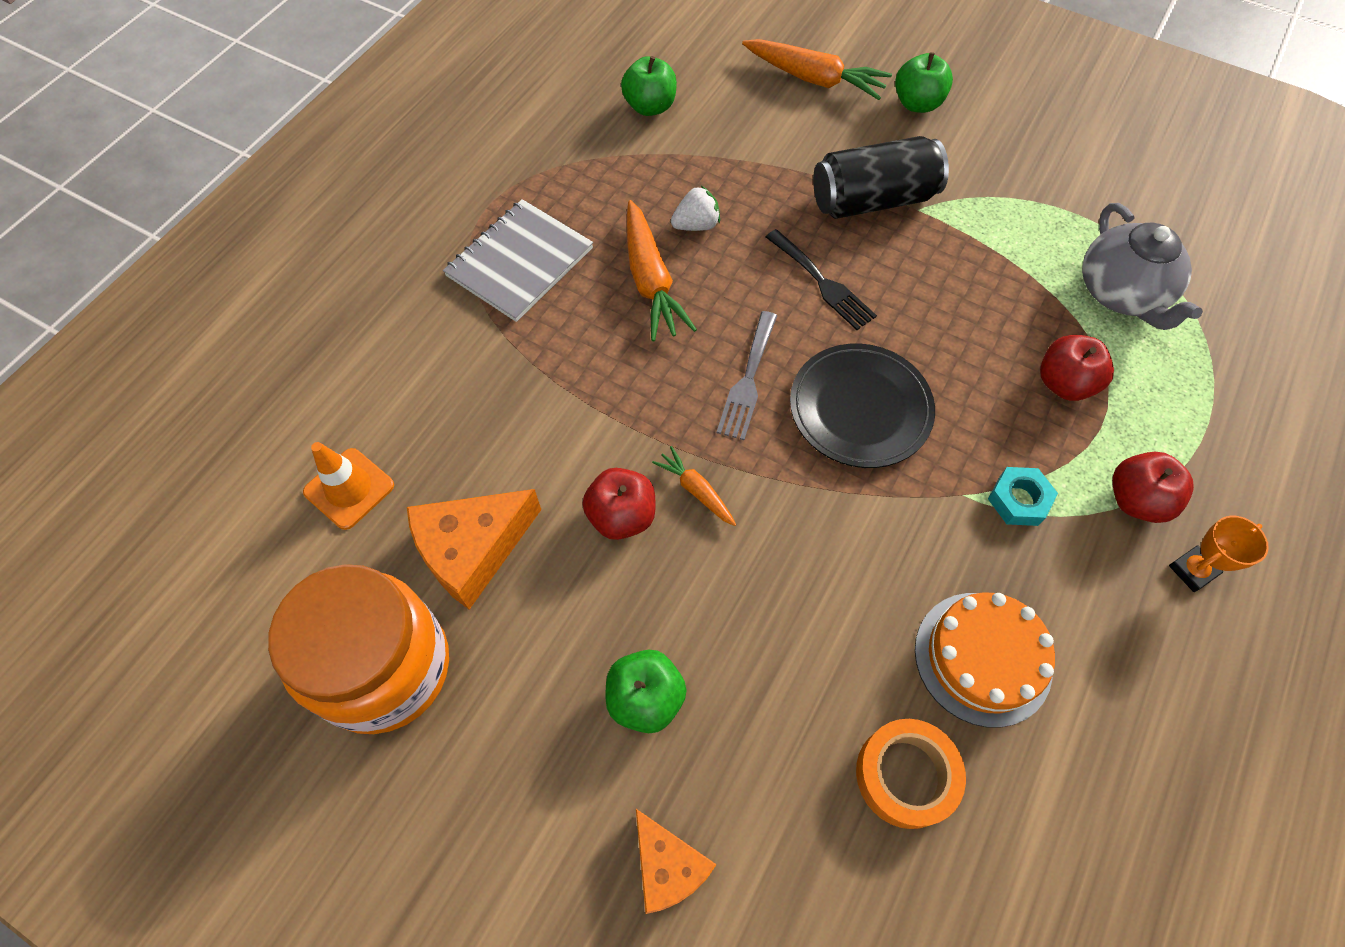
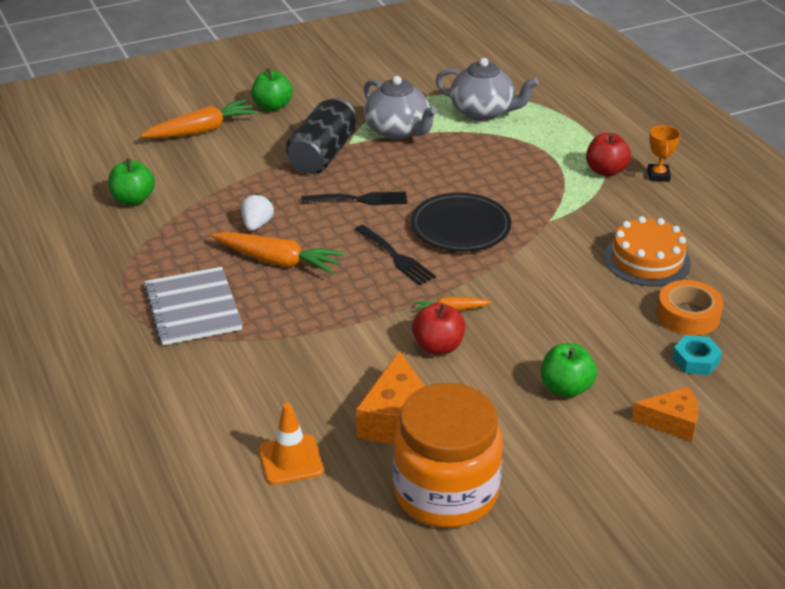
camera: 55 degrees left, 25 degrees down
grey fork [716,311,777,440] -> black fork [355,225,436,286]
turquoise nut [988,467,1058,526] -> turquoise nut moved to [672,335,722,375]
red apple [1040,335,1114,401] -> none
none -> grey teapot [364,76,438,140]

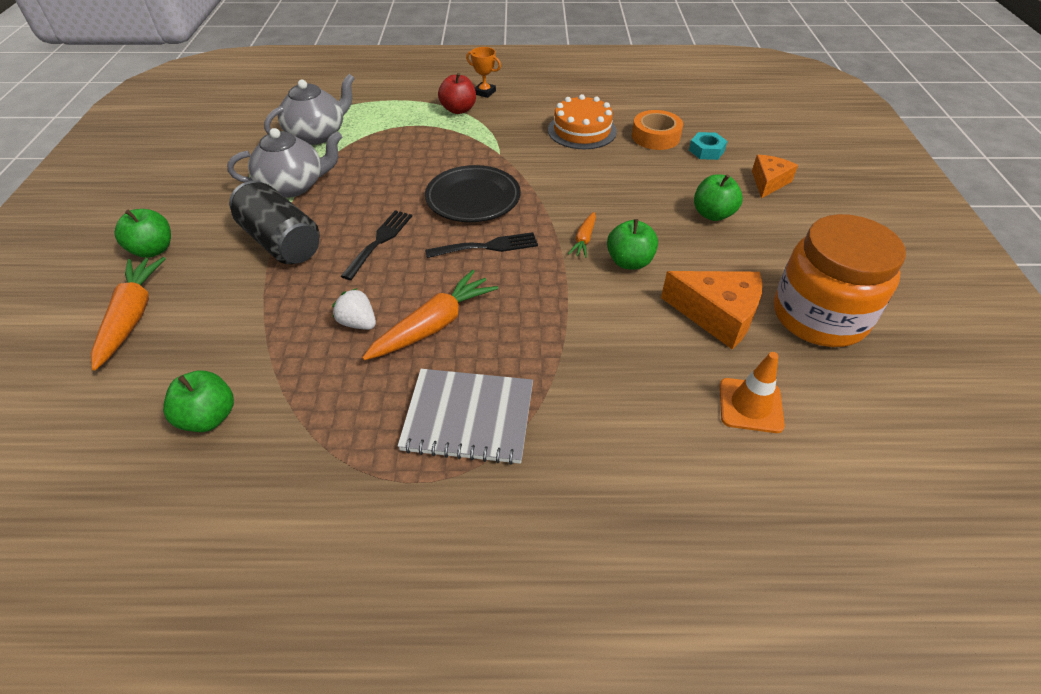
camera: 65 degrees left, 10 degrees up
red apple [412,303,466,355] -> green apple [607,219,658,270]

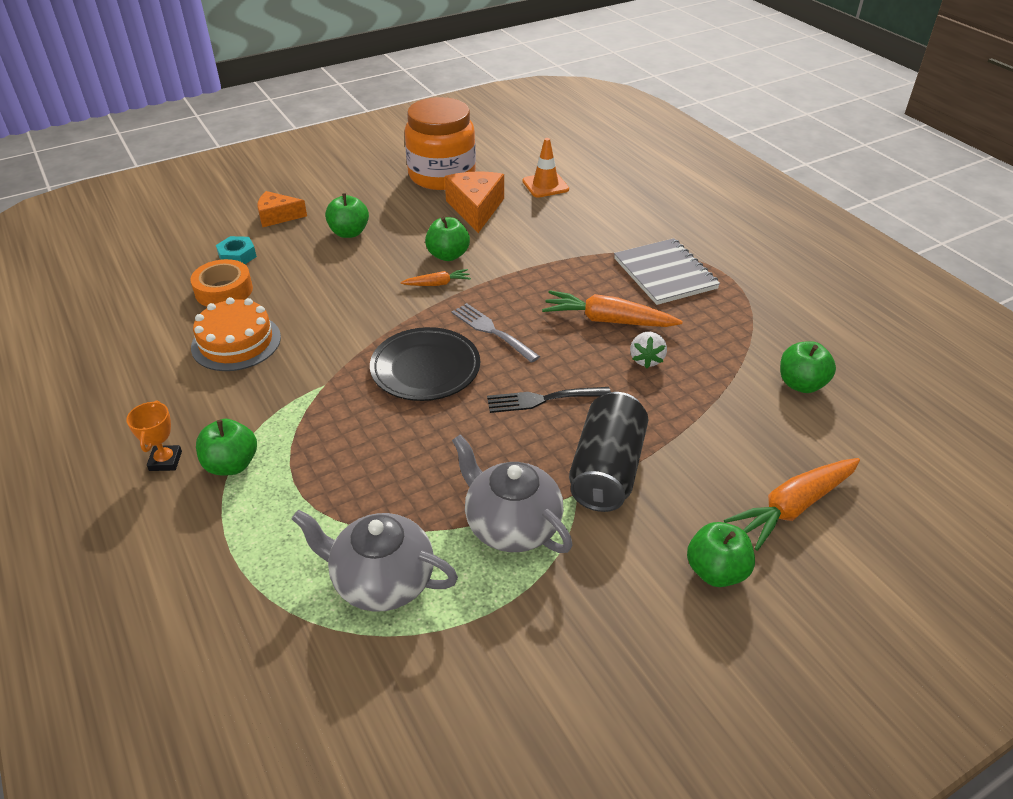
camera: 120 degrees left, 5 degrees down
black fork [425,232,538,258] -> grey fork [452,303,540,363]
red apple [438,73,476,114] -> green apple [196,419,257,476]

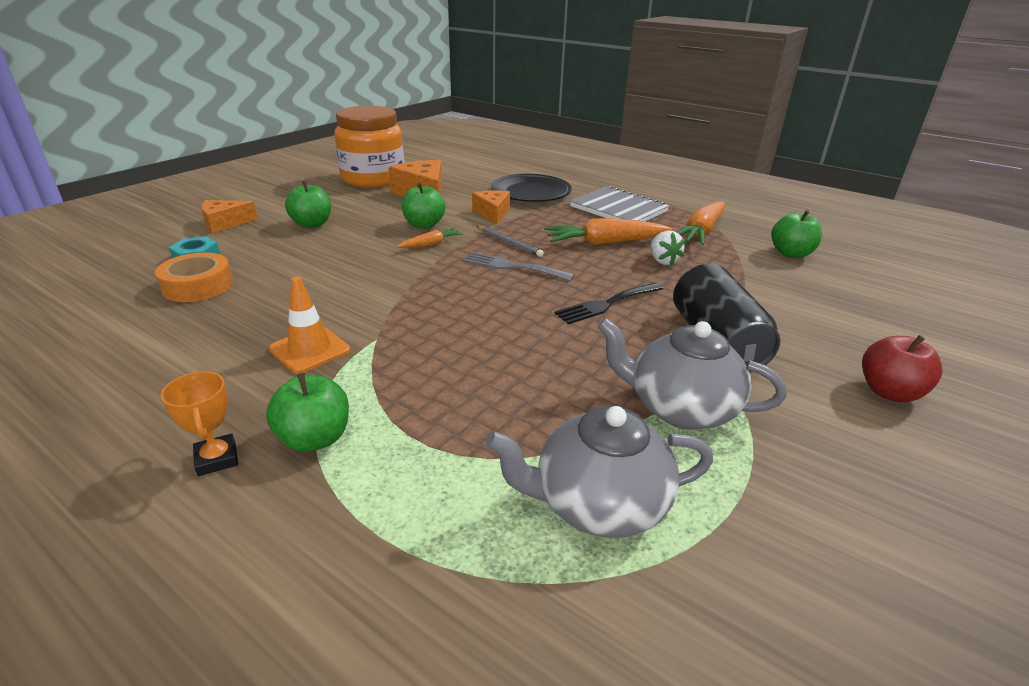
camera: 25 degrees left, 10 degrees down
orange cake [191,297,281,371] -> none
black plate [370,327,480,401] -> black plate moved to [491,174,572,202]
orange traffic cone [522,138,569,198] -> orange traffic cone moved to [269,277,350,374]
green apple [687,522,755,587] -> red apple [862,335,943,403]
orange carrot [724,458,860,551] -> orange carrot moved to [677,201,725,245]
none -> orange cheese [472,190,510,224]
none -> grey pencil [477,226,544,257]

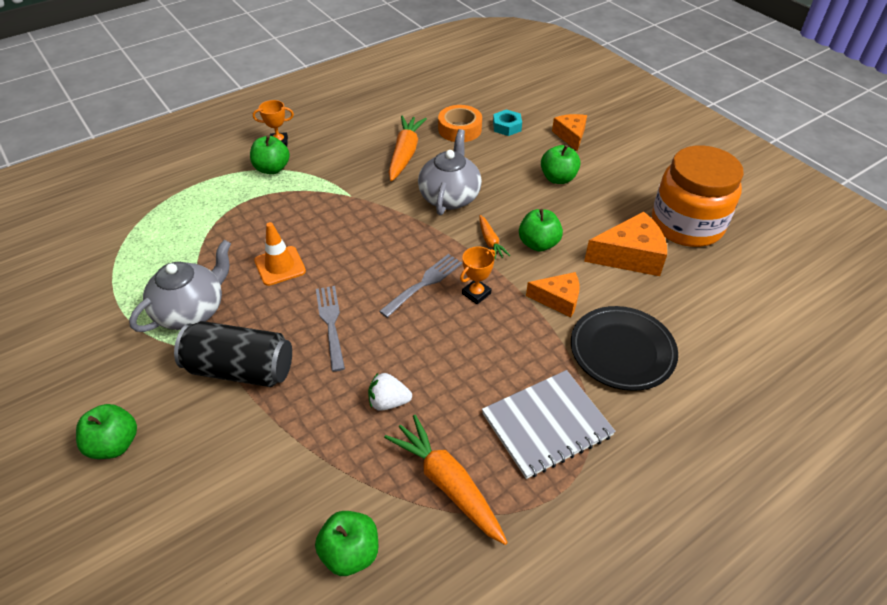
camera: 110 degrees right, 15 degrees up
orange traffic cone [269,277,350,374] -> orange traffic cone moved to [254,222,306,286]
grey pencil [477,226,544,257] -> orange trophy [460,247,495,304]
grey teapot [485,406,713,538] -> grey teapot moved to [418,129,482,215]
orange carrot [544,218,673,245] -> orange carrot moved to [389,116,427,181]
black fork [554,283,663,324] -> grey fork [316,286,345,372]
red apple [862,335,943,403] -> green apple [76,404,137,459]

